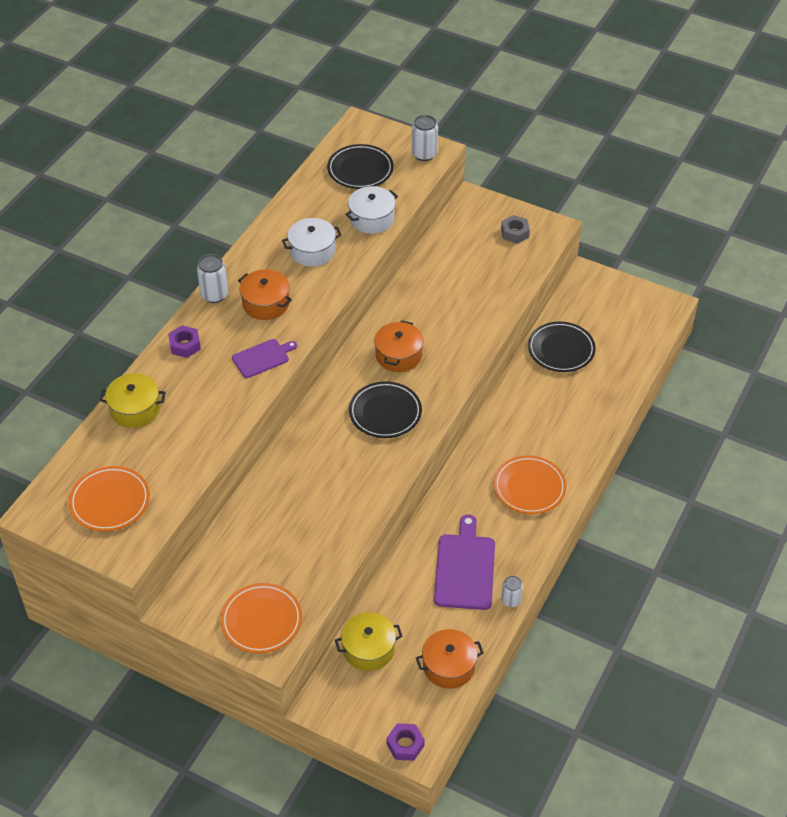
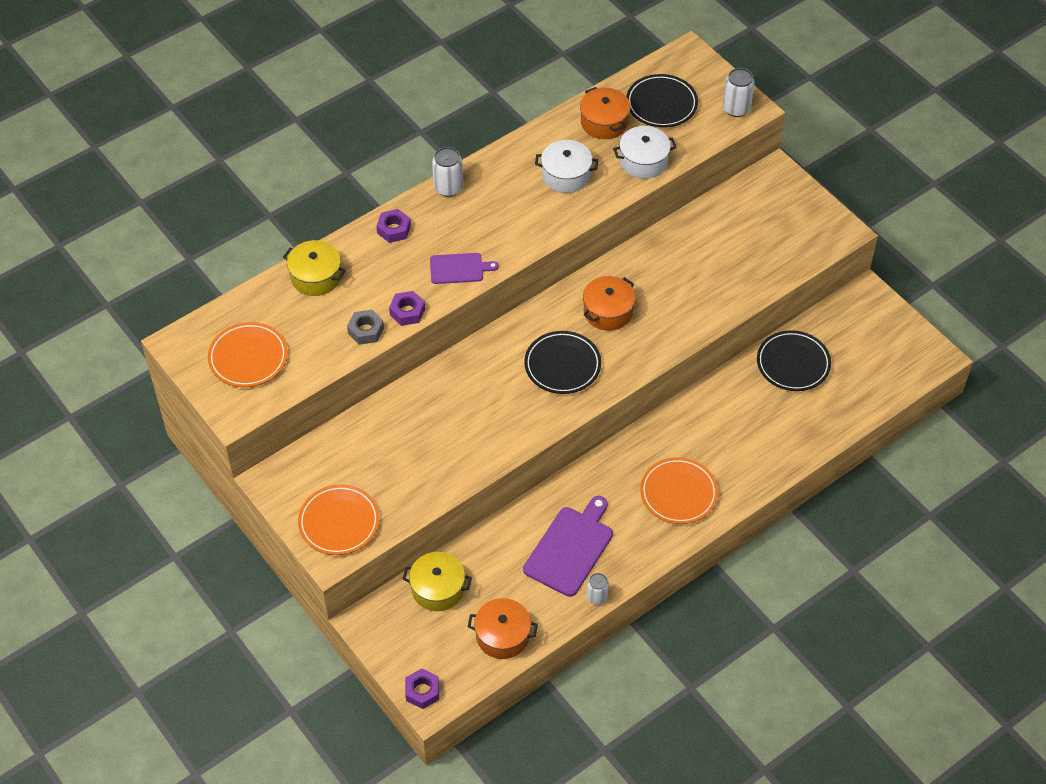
camera: 25 degrees right, 5 degrees up
orange pot [238,269,292,320] -> orange pot moved to [580,87,631,139]
grey nut [501,215,530,244] -> grey nut moved to [347,310,384,345]
none -> purple nut [389,291,425,326]

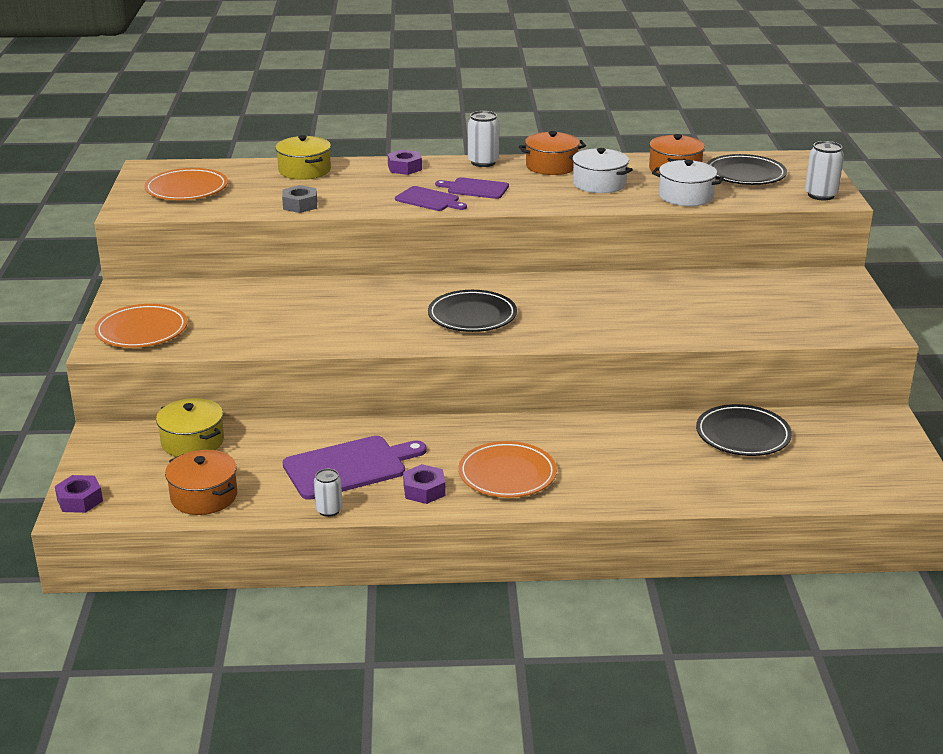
camera: 35 degrees right, 25 degrees down
purple nut [389,291,425,326] -> purple nut moved to [403,464,445,504]
orange pot [583,276,635,331] -> orange pot moved to [519,131,586,175]
none -> purple cutting board [435,177,509,199]

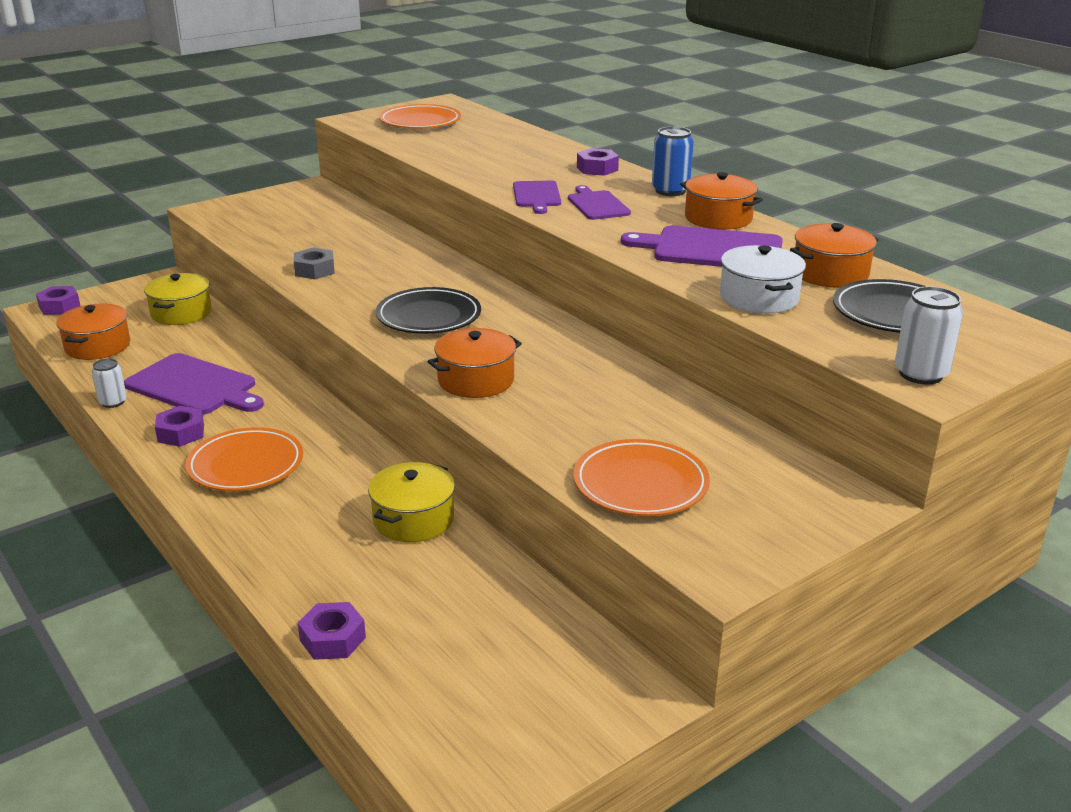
camera: 55 degrees right, 0 degrees up
orange plate [94,304,188,348] -> orange plate moved to [573,439,710,516]
yellow pot [275,135,331,180] -> yellow pot moved to [368,462,455,542]
grey nut [282,185,317,213] -> grey nut moved to [294,247,335,279]
white can [468,111,499,167] -> blue can [652,126,694,196]
white pot [569,148,633,193] -> purple cutting board [621,225,783,267]
black plate [696,404,792,456] -> none
none -> purple nut [298,602,366,660]
none -> orange pot [427,328,522,398]

